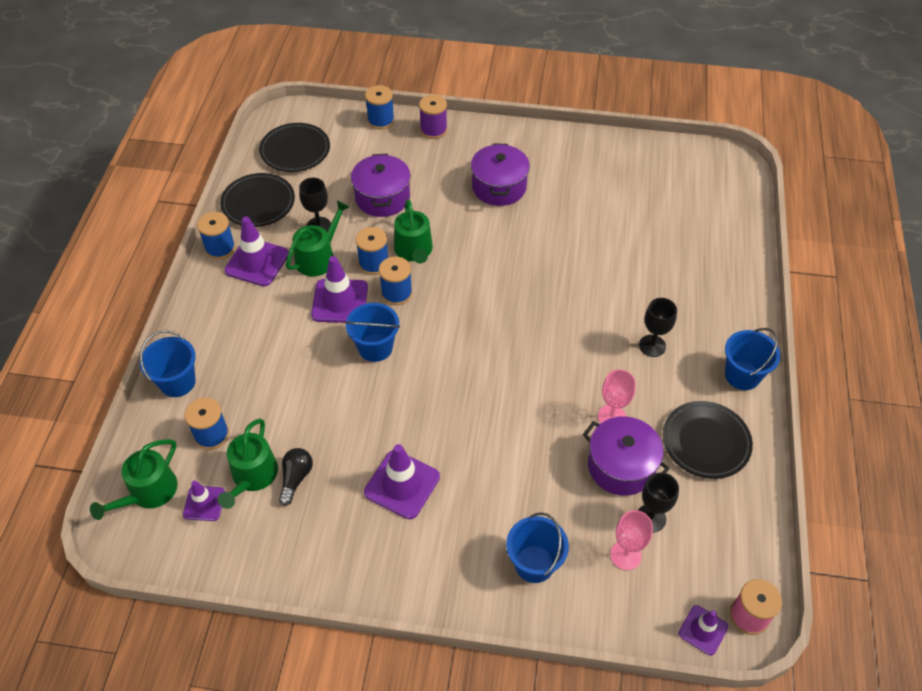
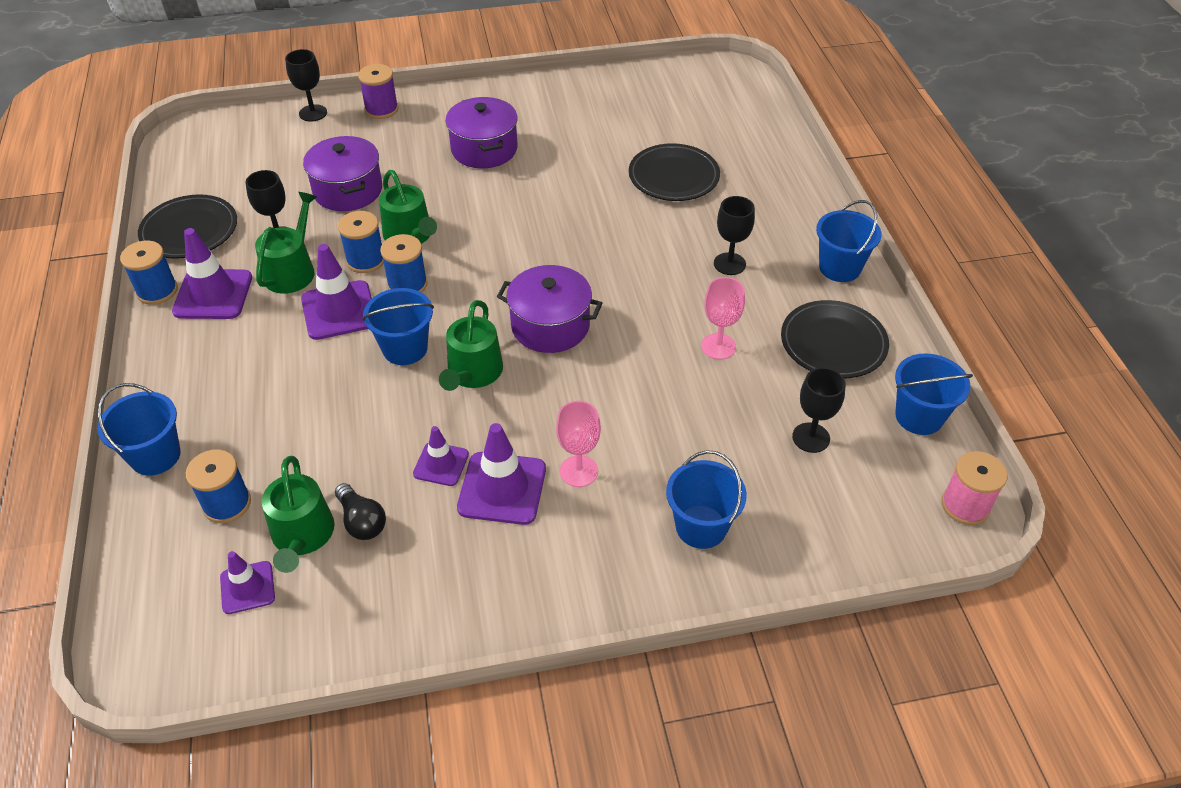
camera: 20 degrees left, 5 degrees down
green watering can [90,439,178,520] -> green watering can moved to [439,300,503,391]
black plate [259,123,330,172] -> black plate moved to [629,143,720,201]
black light bulb [279,448,313,506] -> black light bulb turned 150 degrees clockwise [335,483,386,540]
blue spool [365,85,395,129] -> black goblet [285,49,327,122]
purple pot [583,416,670,496] -> purple pot moved to [497,265,602,353]
pink goblet [610,510,653,570] -> pink goblet moved to [556,401,601,487]
purple traffic cone [679,605,728,656] -> purple traffic cone moved to [413,426,469,486]
none -> blue bucket [895,353,973,435]

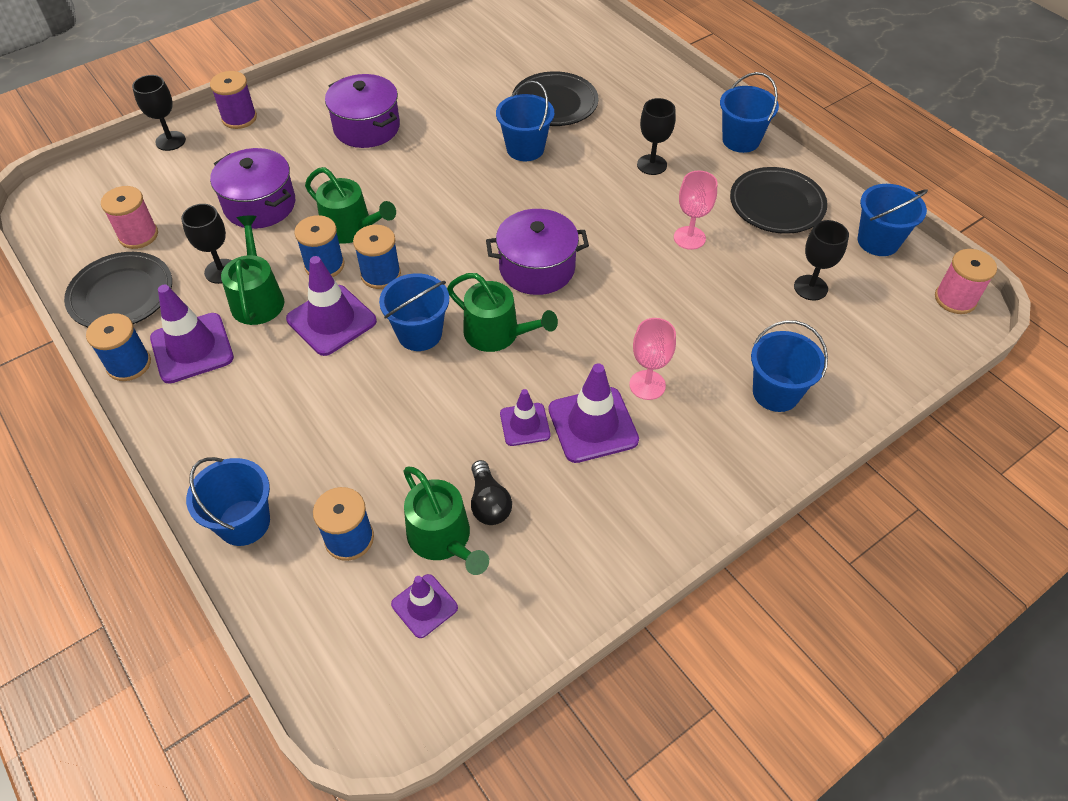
camera: 25 degrees left, 5 degrees up
black light bulb [335,483,386,540] -> black light bulb turned 45 degrees clockwise [471,460,512,525]
green watering can [439,300,503,391] -> green watering can turned 45 degrees counterclockwise [447,273,558,352]
none -> pink spool [101,186,158,249]
none -> blue bucket [496,81,554,161]

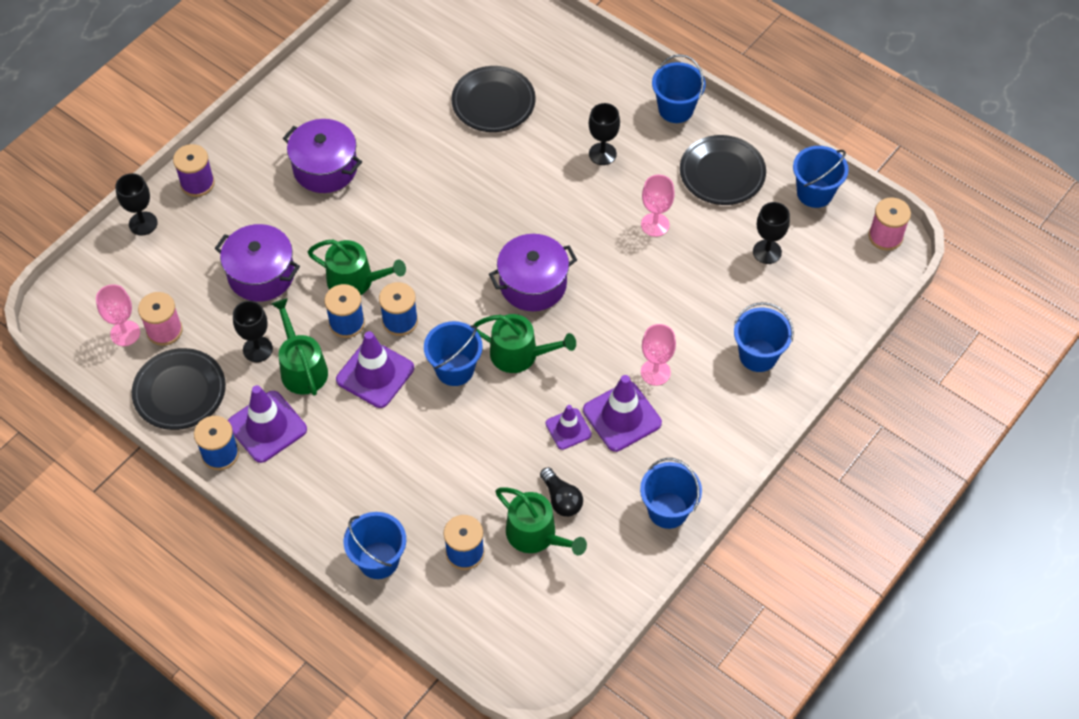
camera: 15 degrees left, 5 degrees up
purple traffic cone [391,574,458,638] -> none
blue bucket [496,81,554,161] -> blue bucket moved to [640,458,702,529]
none -> pink goblet [96,284,140,346]

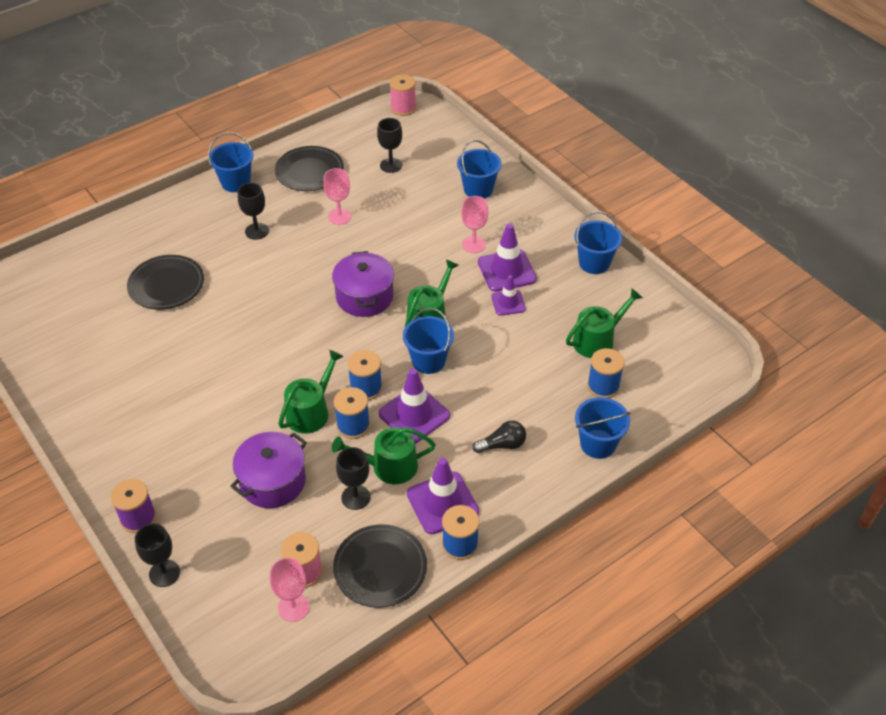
camera: 75 degrees left, 10 degrees down
purple pot [283,119,362,193] -> none
black light bulb [540,467,583,517] -> black light bulb moved to [472,421,526,453]
blue bucket [793,146,849,208] -> none

